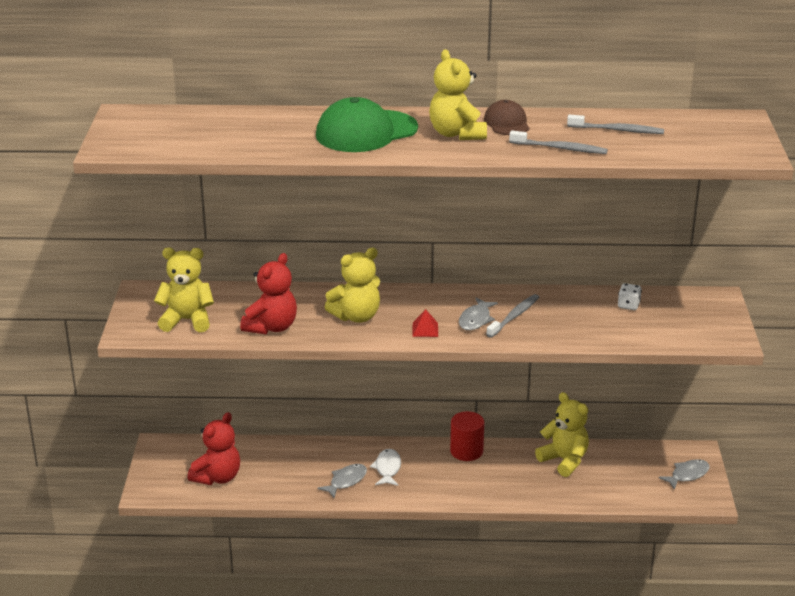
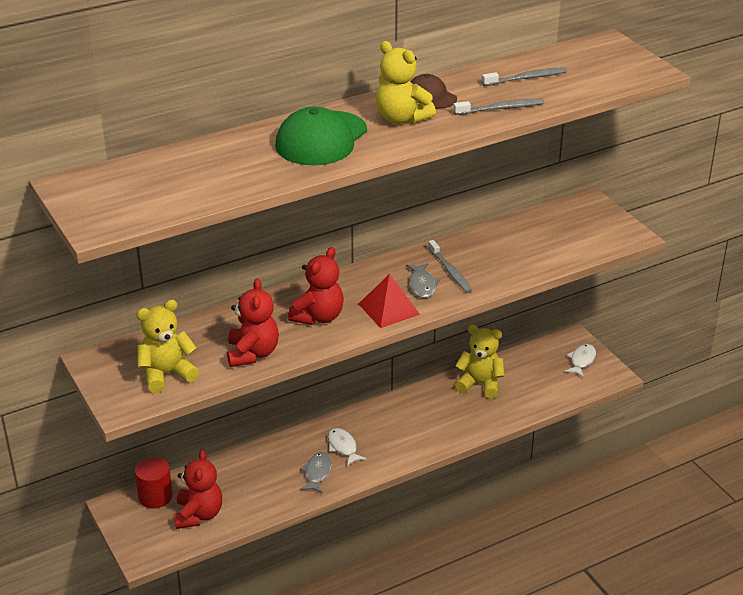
camera: 30 degrees left, 5 degrees up
yellow teddy bear [325,248,380,323] -> red teddy bear [288,247,344,325]
red pyramid [413,309,438,337] -> red pyramid [359,274,420,328], size x1.84
red cylinder [450,411,485,461] -> red cylinder moved to [135,457,173,509]
grey toothbrush [486,294,539,338] -> grey toothbrush turned 150 degrees clockwise [428,240,472,293]
white dice [618,283,642,310] -> none
grey fish [658,459,710,490] -> white fish [565,344,596,377]

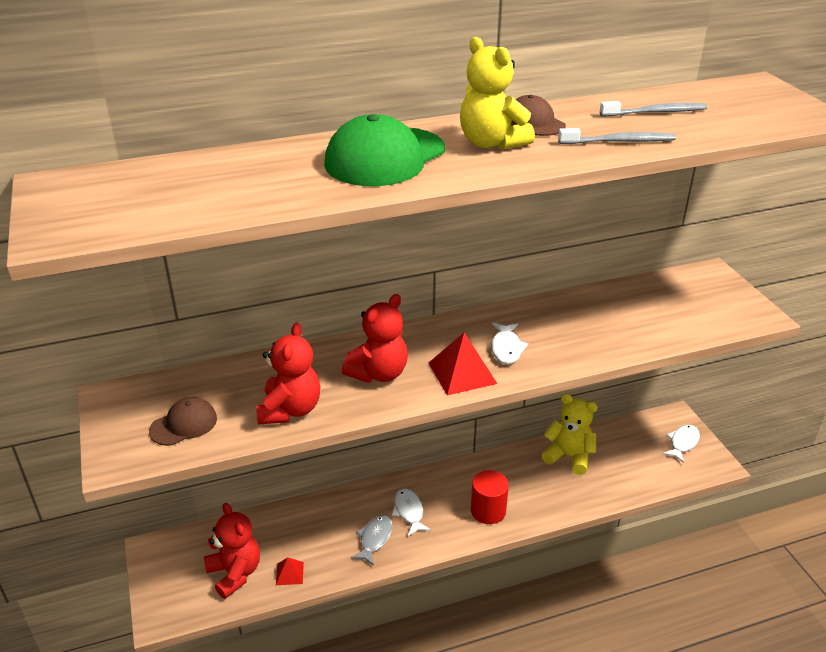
camera: 10 degrees right, 0 degrees up
red cylinder [135,457,173,509] -> red cylinder moved to [471,470,509,524]
yellow teddy bear [136,300,199,393] -> brown cap [149,397,217,446]
red teddy bear [174,449,222,529] -> red teddy bear turned 45 degrees counterclockwise [204,503,260,599]
grey fish [406,263,440,298] -> white fish [491,323,528,364]
grey toothbrush [428,240,472,293] -> none
none -> red pyramid [276,557,304,585]

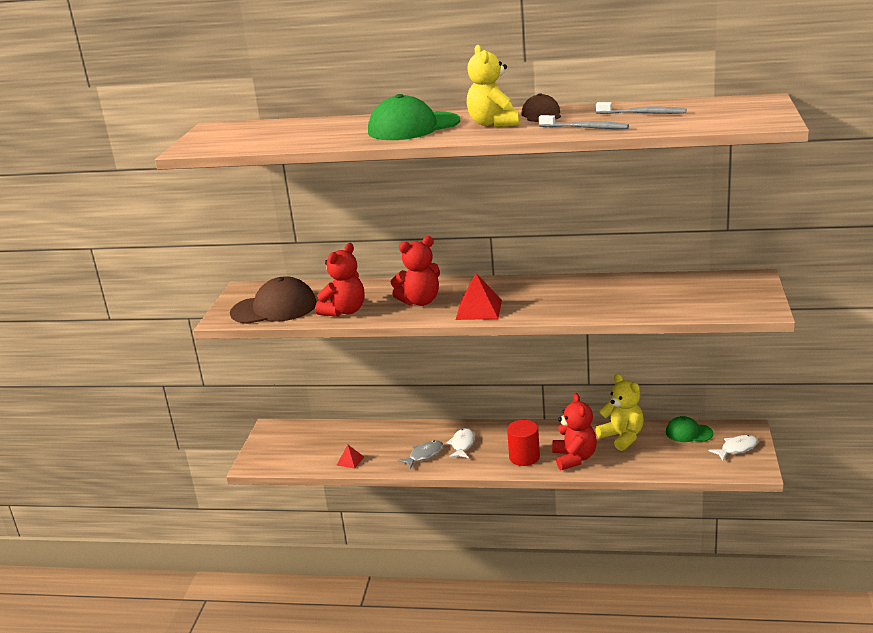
camera: 30 degrees right, 10 degrees down
brown cap [149,397,217,446] -> brown cap [230,276,317,324], size x1.80
red teddy bear [204,503,260,599] -> red teddy bear moved to [552,393,597,470]
white fish [491,323,528,364] -> none
none -> green cap [666,416,713,442]

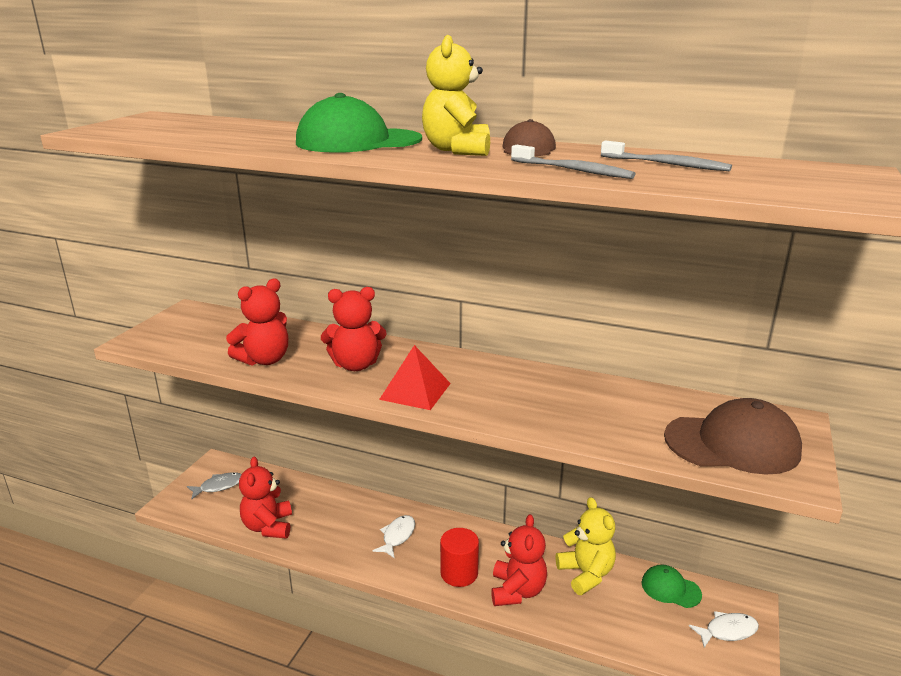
camera: 10 degrees right, 0 degrees up
brown cap [230,276,317,324] -> brown cap moved to [664,398,802,475]
red pyramid [337,445,364,469] -> red teddy bear [239,456,292,538]
grey fish [397,440,443,469] -> grey fish moved to [187,472,242,500]

